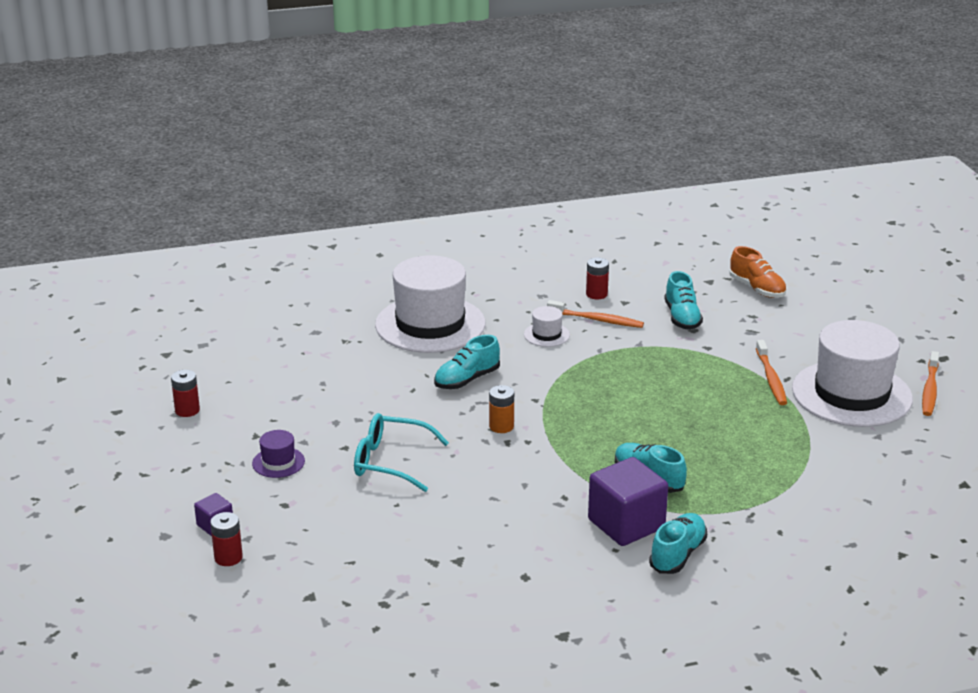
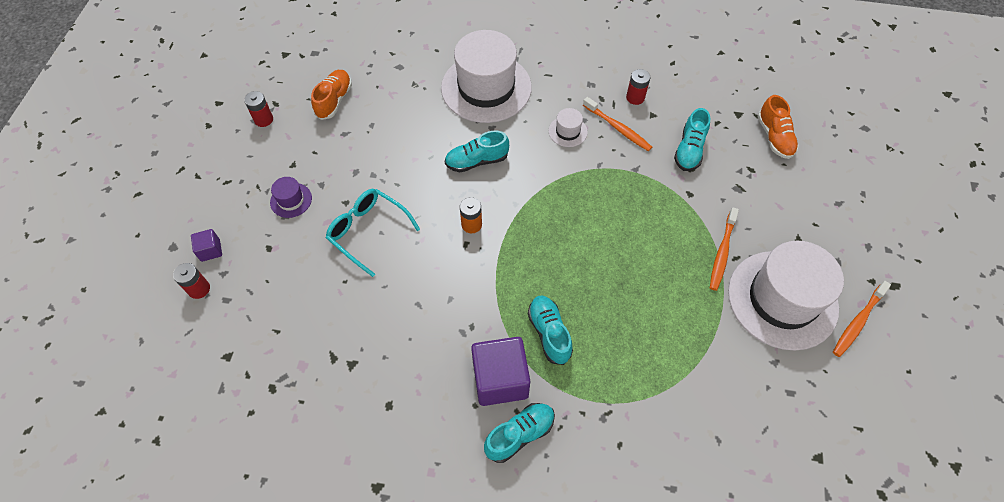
camera: 25 degrees right, 30 degrees up
none -> orange shoe [311,70,352,120]

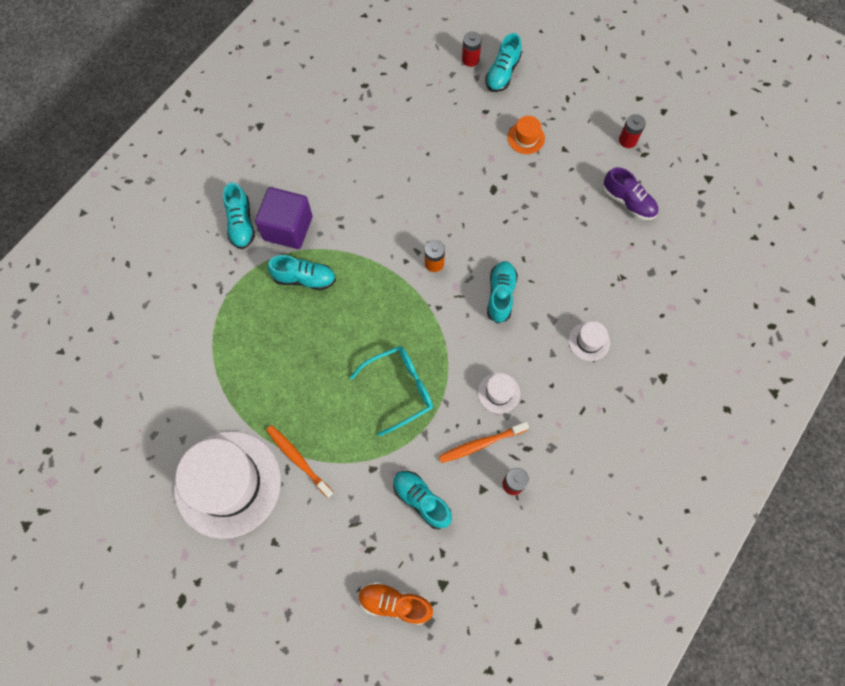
camera: 115 degrees right, 10 degrees up
purple cube [191,229,222,262] -> turquoise shoe [485,33,521,92]
purple hat [270,177,312,218] -> orange hat [508,116,545,154]
orange shoe [311,70,352,120] -> purple shoe [603,167,658,220]
turquoise glasses [326,189,420,277] -> turquoise glasses moved to [350,346,433,436]
white hat [441,30,532,123] -> white hat [569,321,610,361], size x0.41
orange toothbrush [833,281,891,357] -> none

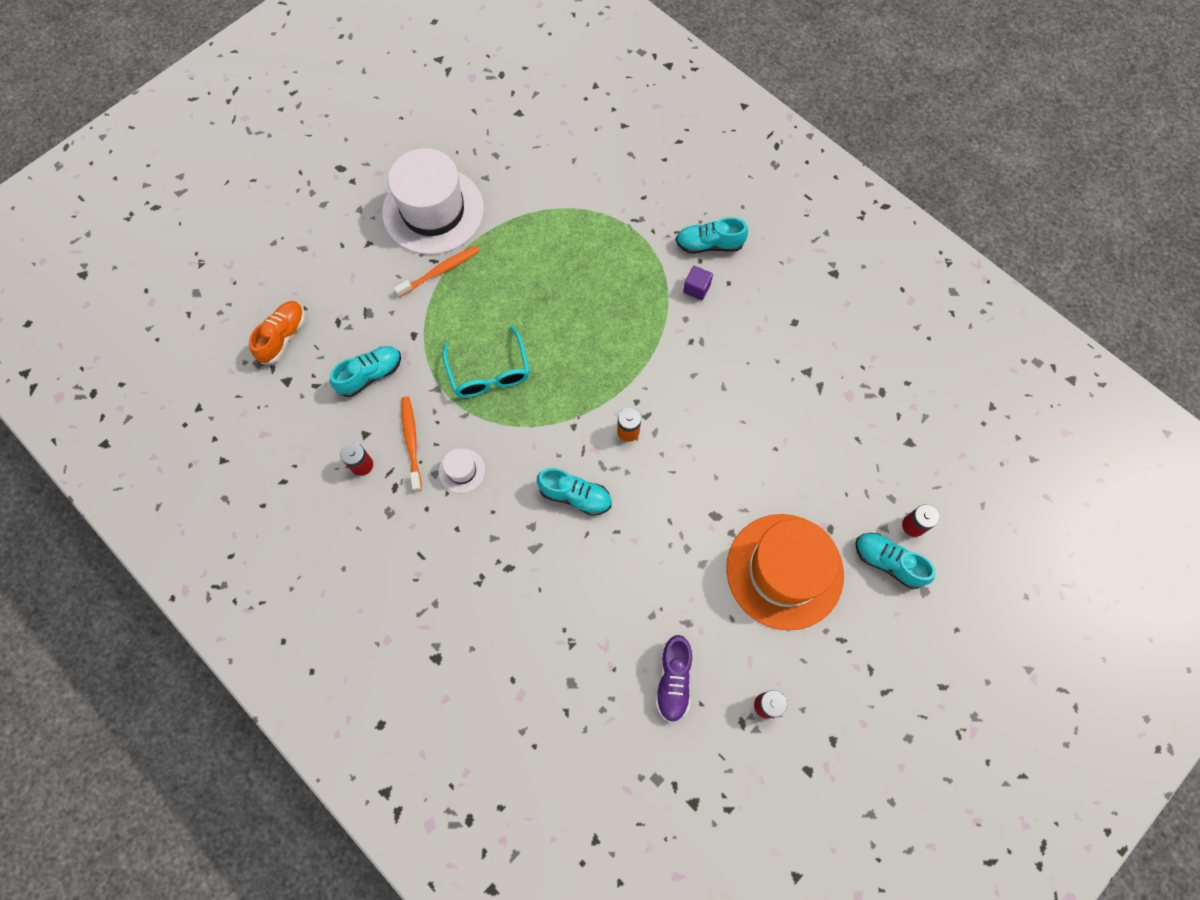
camera: 100 degrees right, 0 degrees up
purple cube [255,187,313,249] -> purple cube [683,266,713,300], size x0.48
turquoise shoe [268,255,336,290] -> none
orange hat [508,116,545,154] -> orange hat [726,514,844,631], size x2.41
white hat [569,321,610,361] -> none
purple shoe [603,167,658,220] -> purple shoe turned 45 degrees counterclockwise [655,635,692,723]

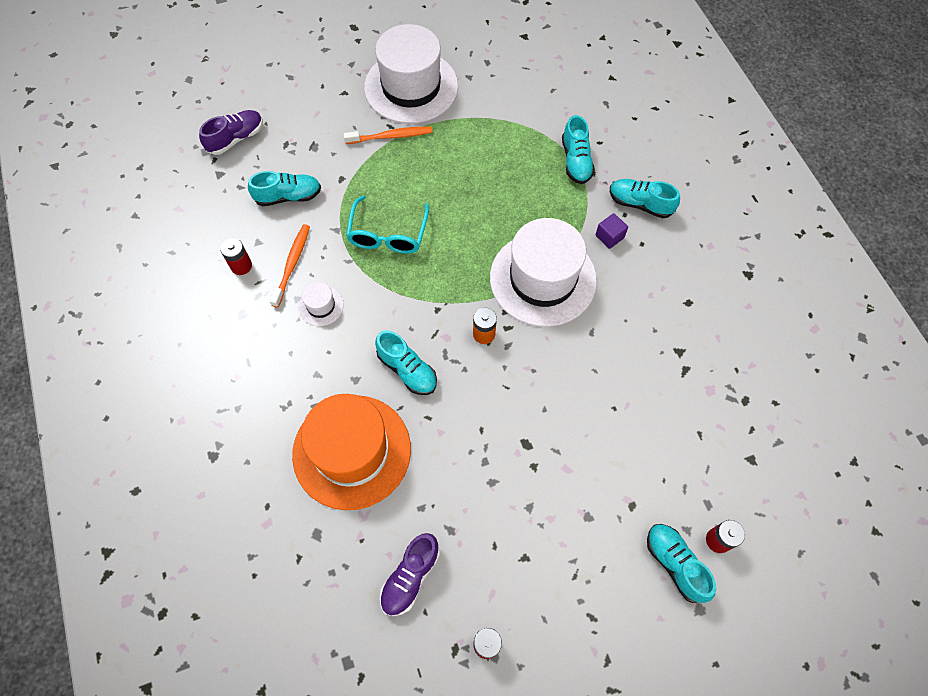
camera: 25 degrees right, 5 degrees down
orange shoe [249,301,305,364] -> purple shoe [199,110,263,155]
orange hat [726,514,844,631] -> orange hat moved to [292,394,411,510]
none -> white hat [490,218,597,327]
none -> turquoise shoe [562,115,595,184]

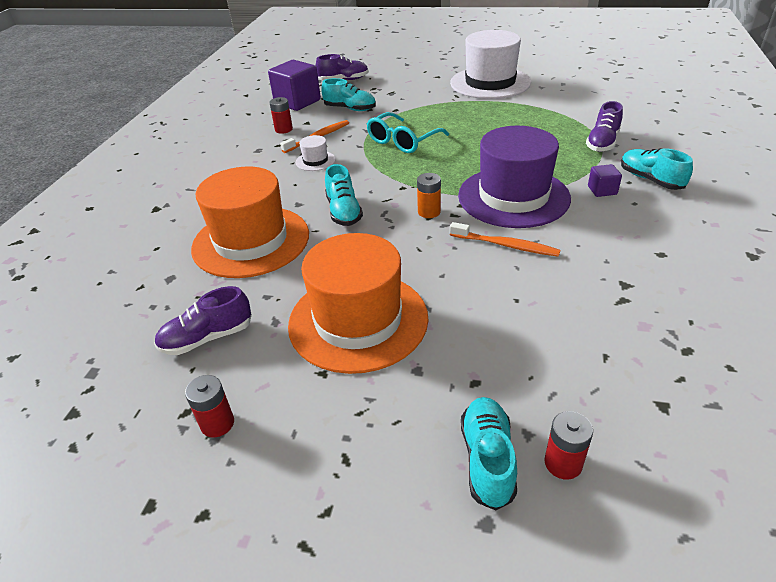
camera: 35 degrees right, 25 degrees down
orange toothbrush [344,127,433,144] -> orange toothbrush moved to [450,222,561,257]
white hat [490,218,597,327] -> purple hat [458,126,571,228]
turquoise shoe [562,115,595,184] -> purple shoe [586,101,623,152]
none -> purple cube [268,60,321,111]
none -> orange hat [288,233,428,374]

